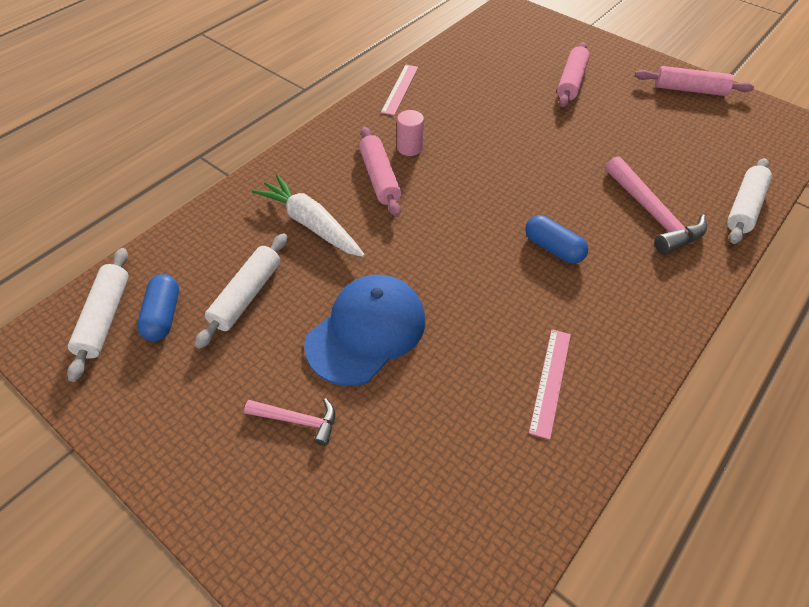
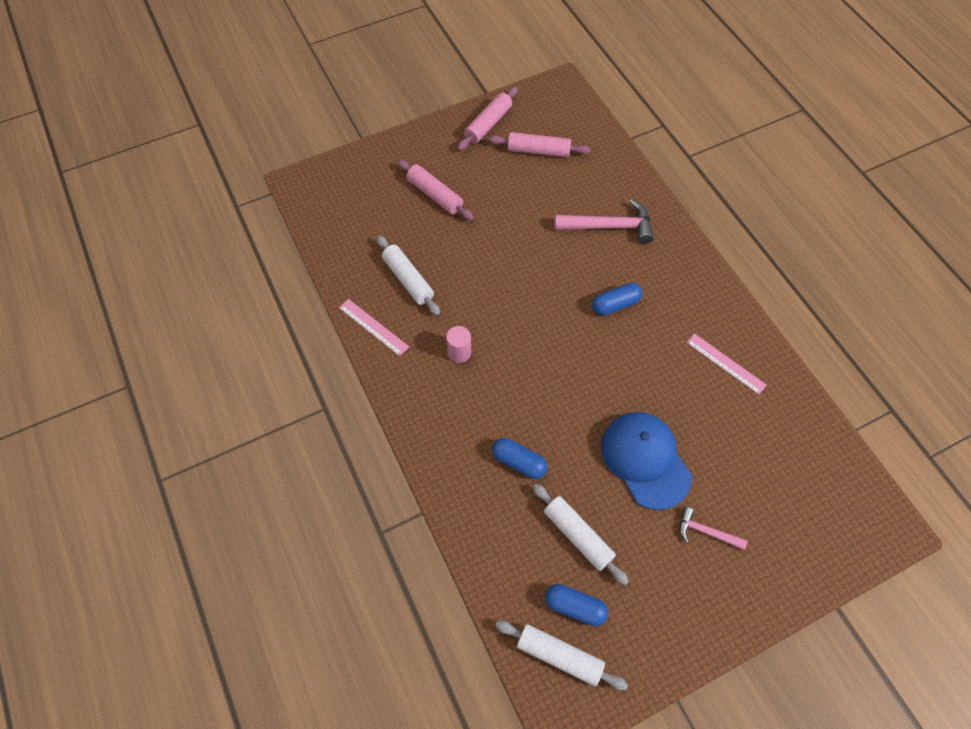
camera: 65 degrees left, 10 degrees up
pink hammer [244,398,335,446] -> pink hammer turned 105 degrees counterclockwise [679,507,747,550]
white carrot [252,174,365,257] -> blue capsule [492,438,547,479]
pink rolling pin [359,127,401,217] -> pink rolling pin moved to [489,132,590,158]
white rolling pin [727,158,772,244] -> white rolling pin moved to [377,235,440,315]

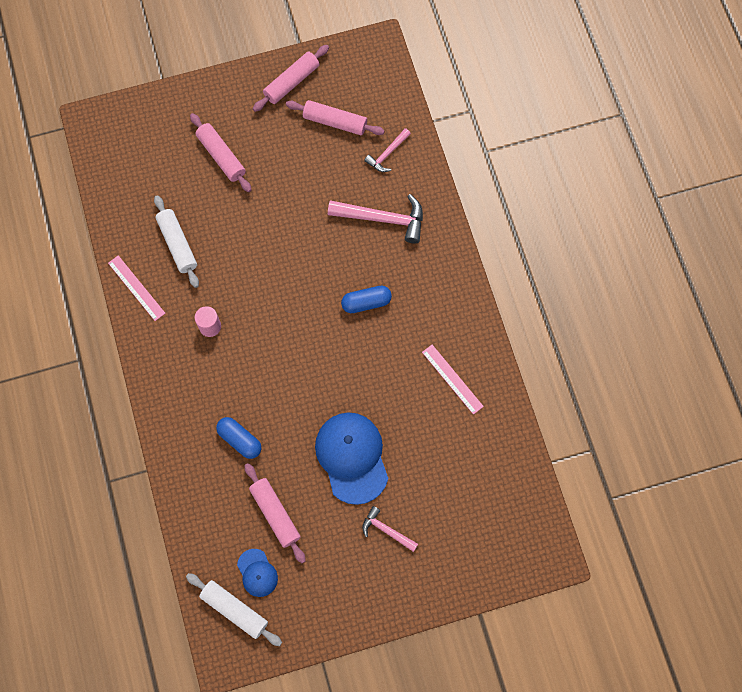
camera: 10 degrees right, 10 degrees up
white rolling pin [533,484,629,585] -> pink rolling pin [245,463,306,563]
blue capsule [545,584,608,626] -> blue cap [237,549,278,597]
none -> pink hammer [364,128,411,172]

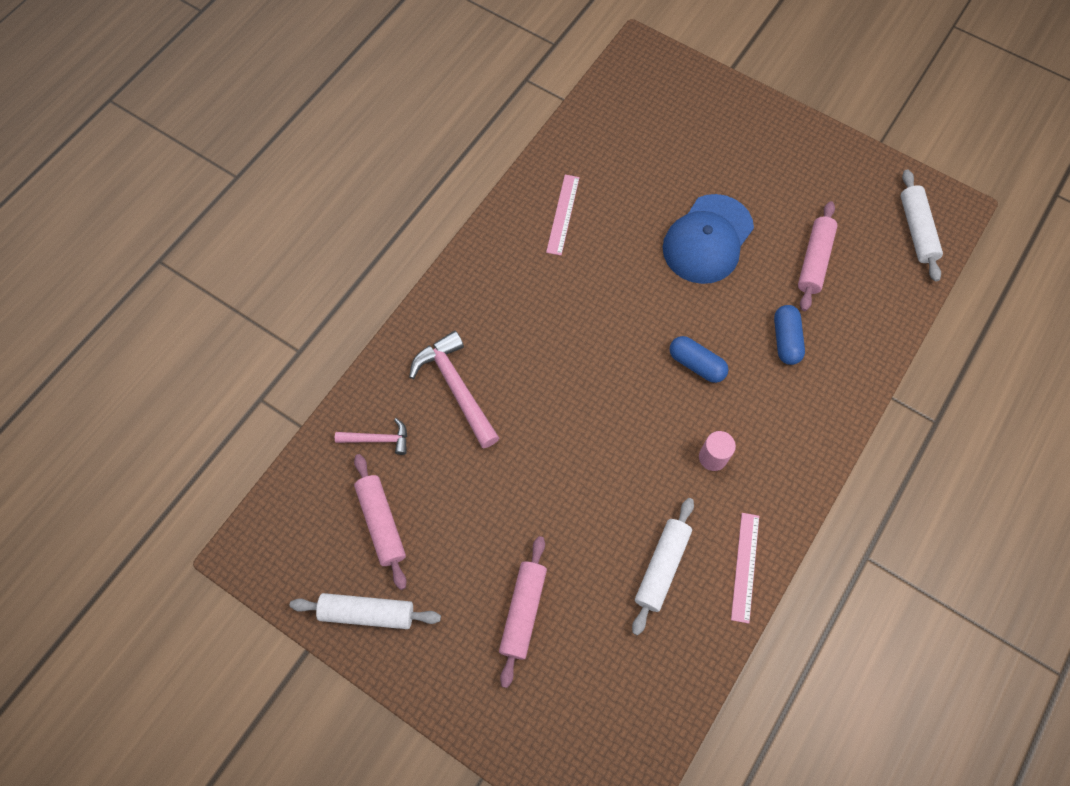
camera: 130 degrees left, 5 degrees down
blue cap [237,549,278,597] -> none
pink rolling pin [253,45,329,112] -> white rolling pin [290,593,441,629]
blue capsule [341,286,392,313] -> blue capsule moved to [669,336,728,383]
pink hammer [362,506,418,552] -> none

